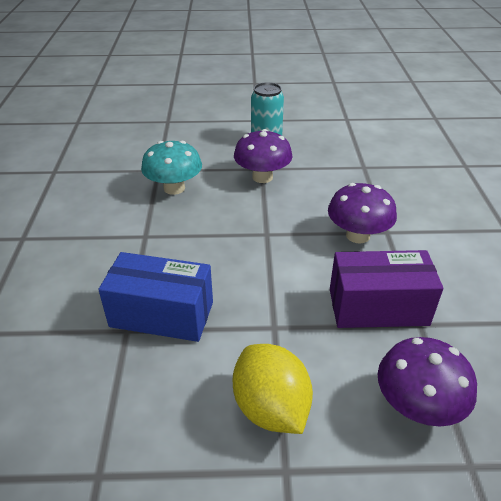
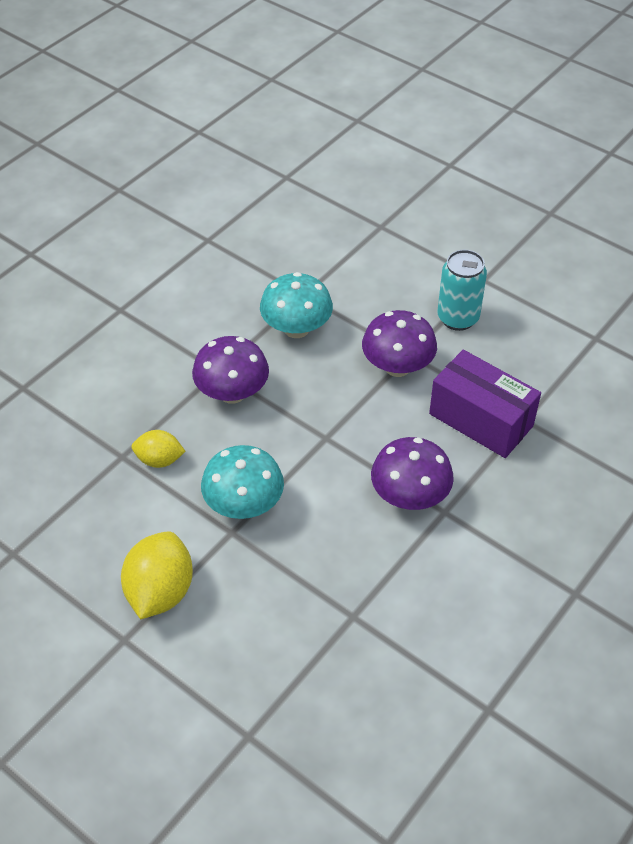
camera: 40 degrees right, 10 degrees up
blue box [98,252,213,342] -> yellow lemon [131,430,186,468]
purple box [330,250,443,328] -> purple box moved to [429,349,541,458]
purple mushroom [378,337,477,427] -> purple mushroom moved to [192,336,269,404]
none -> turquoise mushroom [201,445,284,519]

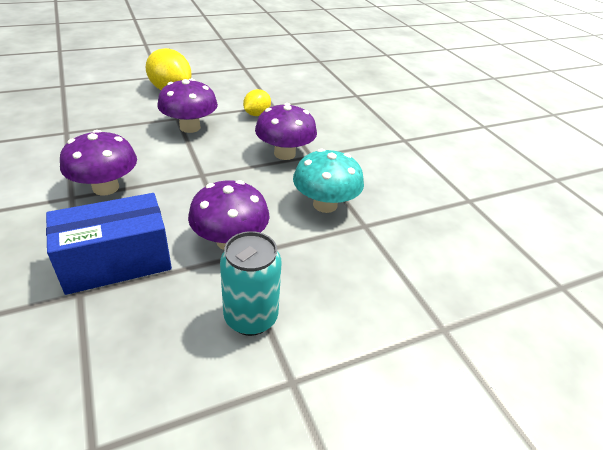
camera: 115 degrees right, 10 degrees down
turquoise mushroom [201,445,284,519] -> purple mushroom [157,79,218,133]
purple box [429,349,541,458] -> blue box [46,193,172,295]

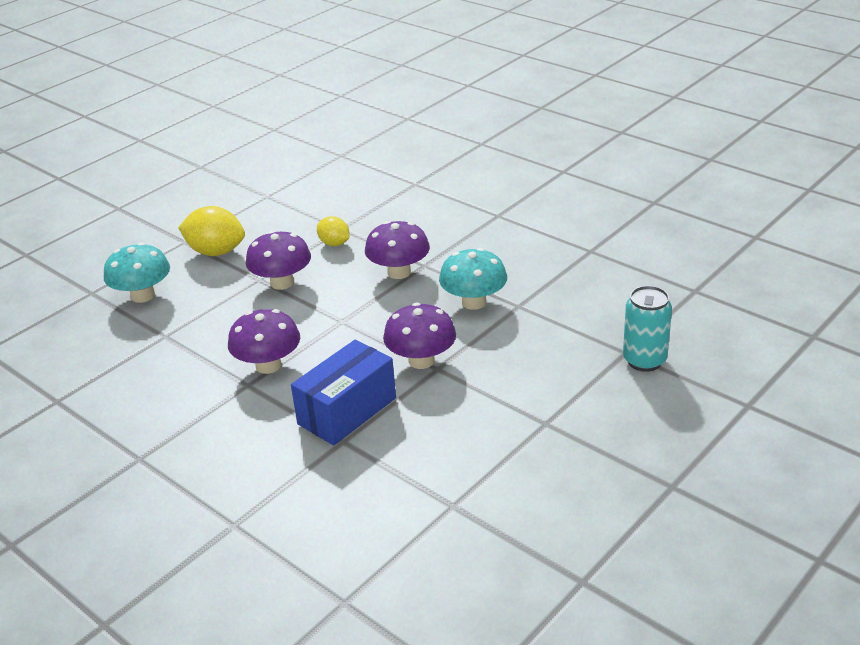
camera: 20 degrees left, 5 degrees down
turquoise can [220,231,282,336] -> turquoise can moved to [623,286,672,372]
yellow lemon [243,89,271,116] -> yellow lemon turned 60 degrees counterclockwise [317,216,349,246]
none -> turquoise mushroom [104,243,170,303]

